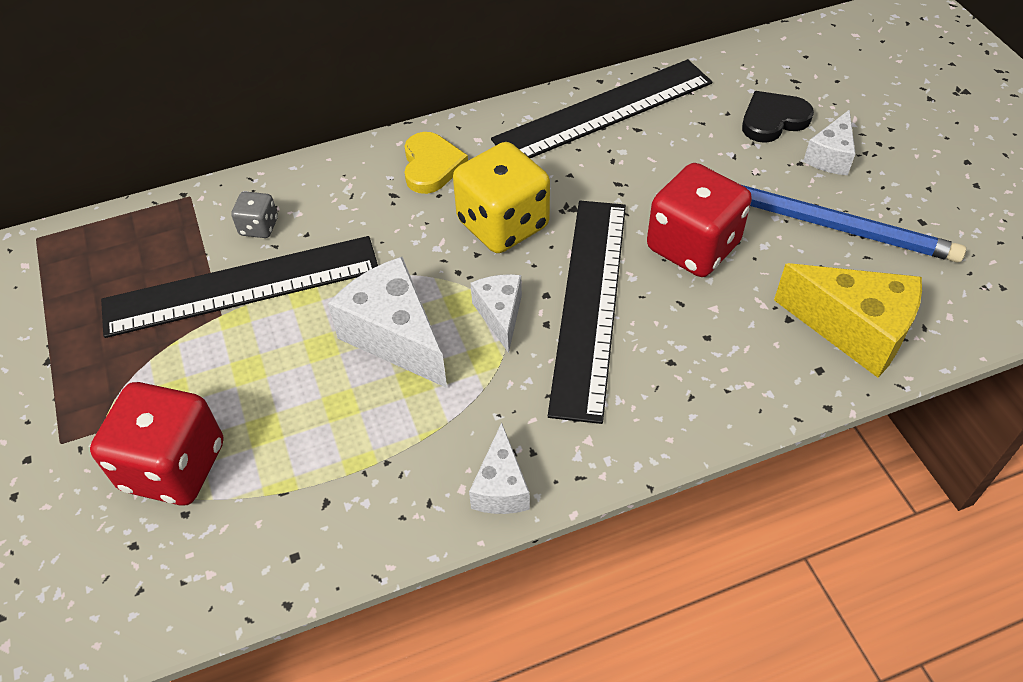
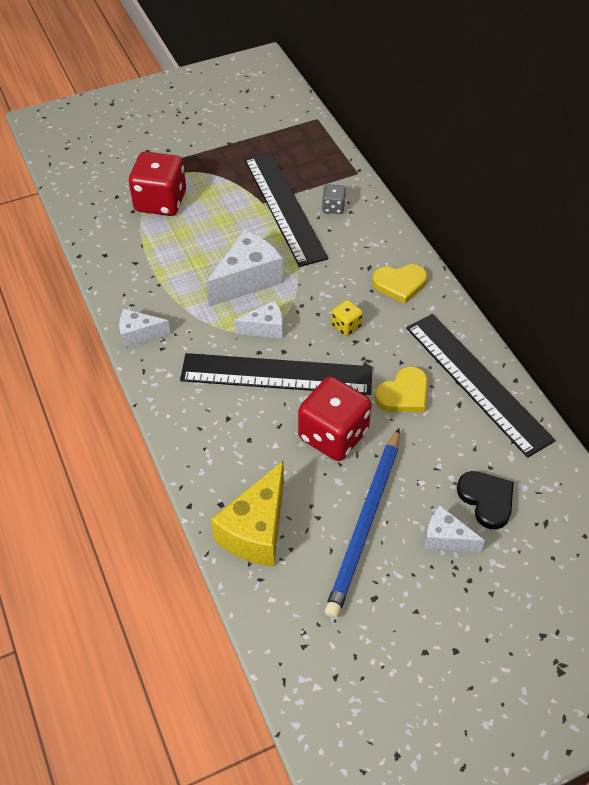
camera: 85 degrees right, 0 degrees up
yellow dice [453,142,550,253] -> yellow dice [331,300,363,336], size x0.47
none -> yellow heart [375,366,428,412]

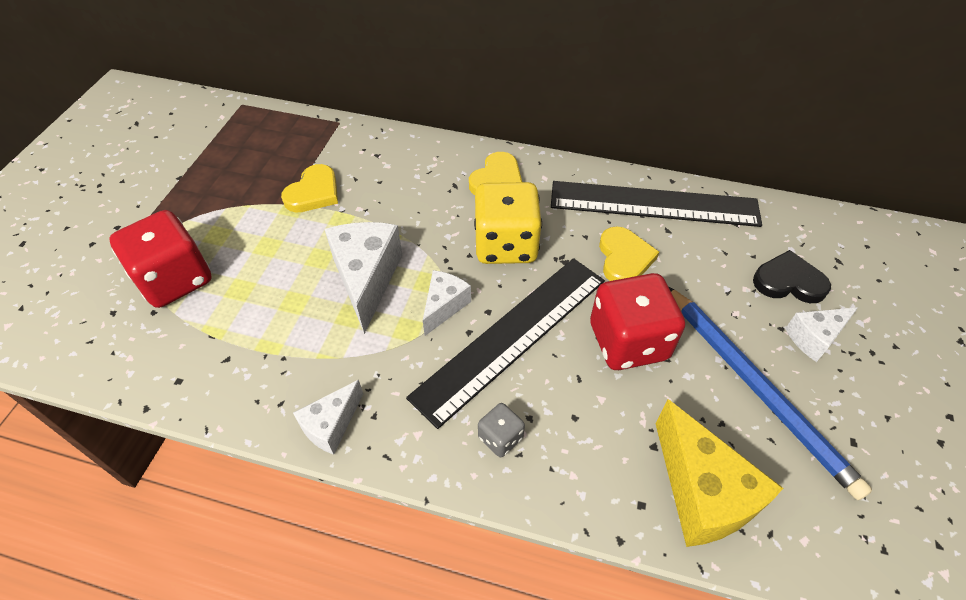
camera: 50 degrees left, 0 degrees up
black ruler [245,153,328,267] -> yellow heart [281,164,338,212]
grey dice [322,184,346,214] -> grey dice moved to [478,403,525,457]
yellow dice [331,300,363,336] -> yellow dice [474,182,542,264], size x2.12

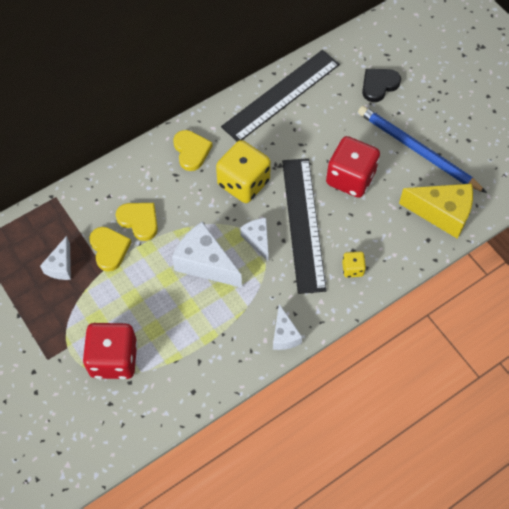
camera: 50 degrees left, 10 degrees up
grey dice [478,403,525,457] -> yellow dice [342,251,366,278]
yellow heart [599,226,659,281] -> yellow heart moved to [116,203,158,241]
blue pencil [669,287,872,500] -> blue pencil turned 150 degrees counterclockwise [358,106,487,193]
white cheese [785,307,858,362] -> white cheese moved to [40,236,71,280]

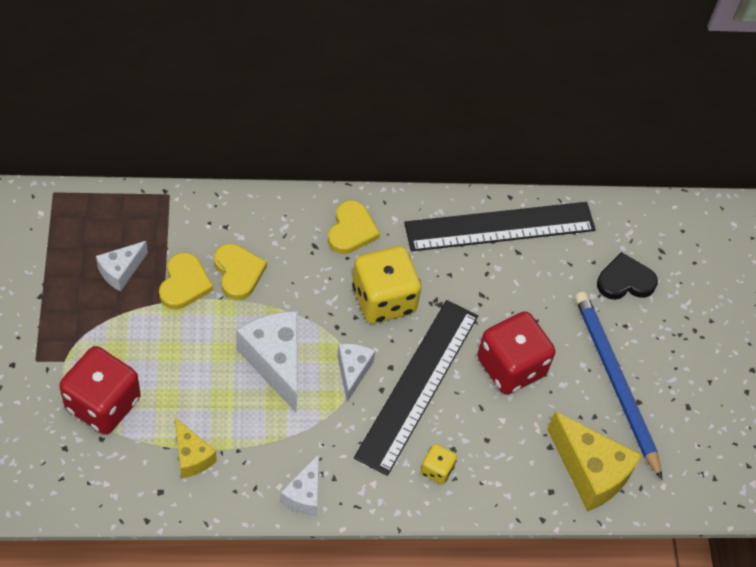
camera: 25 degrees right, 5 degrees down
none -> yellow cheese [175,418,217,478]

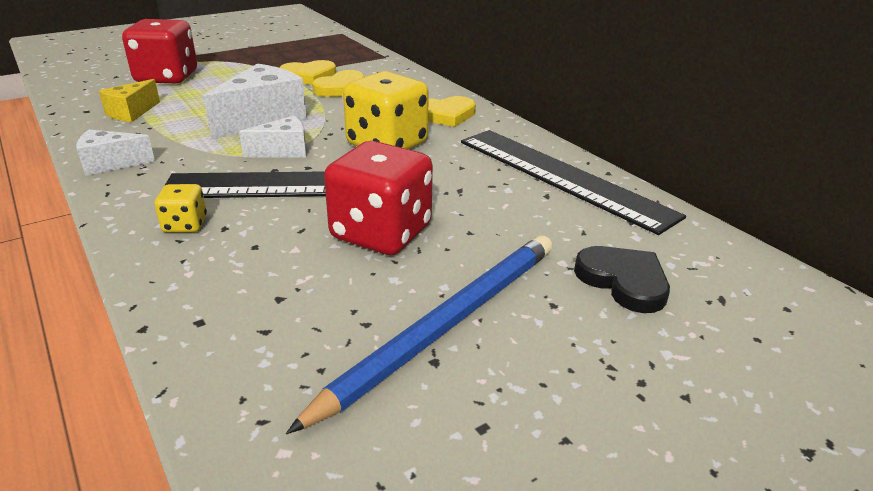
camera: 65 degrees right, 25 degrees down
white cheese [96,241,148,292] -> none
yellow cheese [547,412,642,512] -> none

